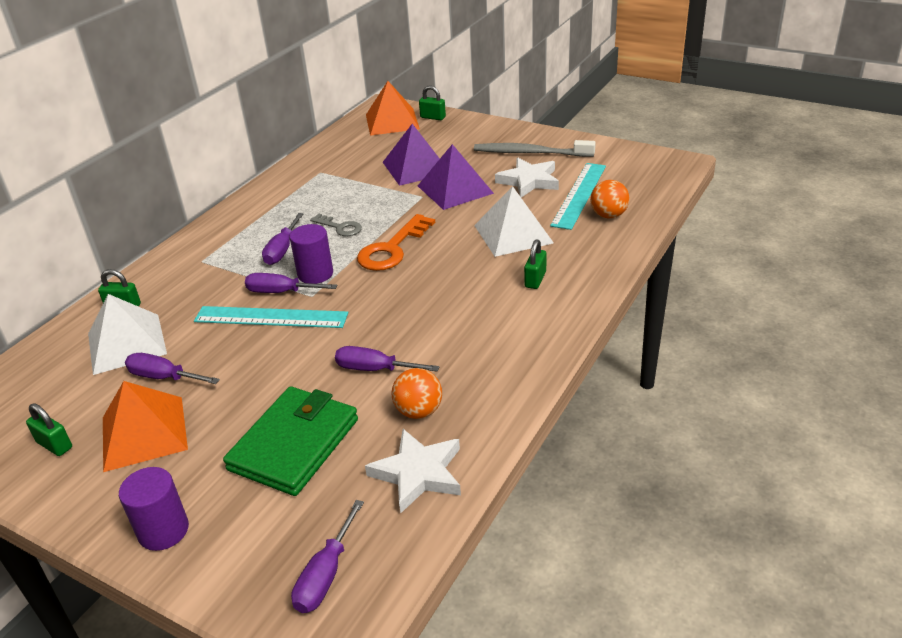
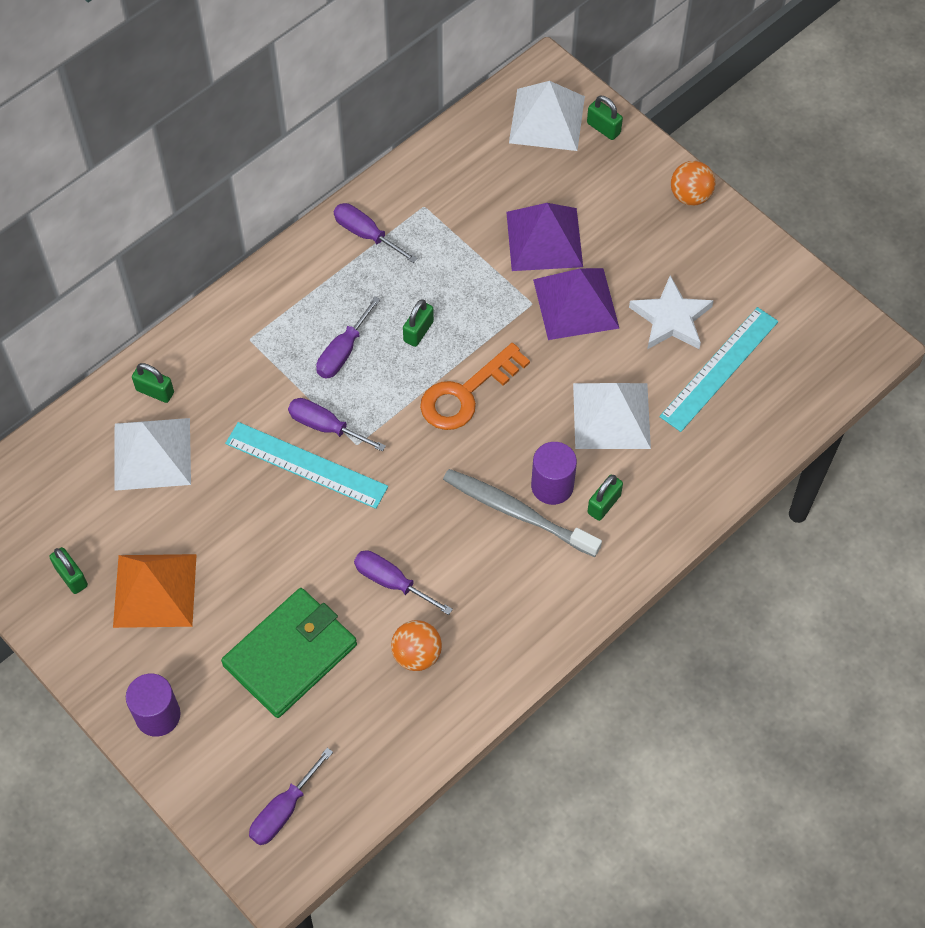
camera: 15 degrees right, 25 degrees up
purple screwdriver [125,353,220,384] -> purple screwdriver moved to [334,203,417,263]
purple cylinder [289,224,333,284] -> purple cylinder moved to [531,442,577,505]
grey key [310,214,362,236] -> green padlock [403,299,434,347]
white star [365,429,461,513] -> none
orange pyramid [366,81,420,136] -> white pyramid [509,81,585,151]
grey toothbrush [474,140,596,157] -> grey toothbrush moved to [443,469,602,557]
orange ball [590,180,629,218] -> orange ball moved to [671,161,715,206]

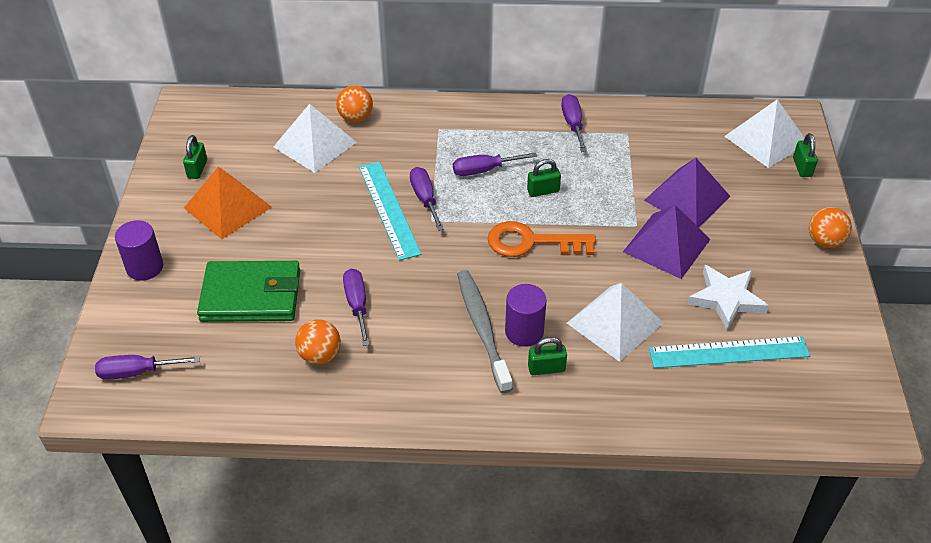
camera: 45 degrees right, 15 degrees down
green padlock [132,363,174,403] -> orange ball [336,85,373,122]

